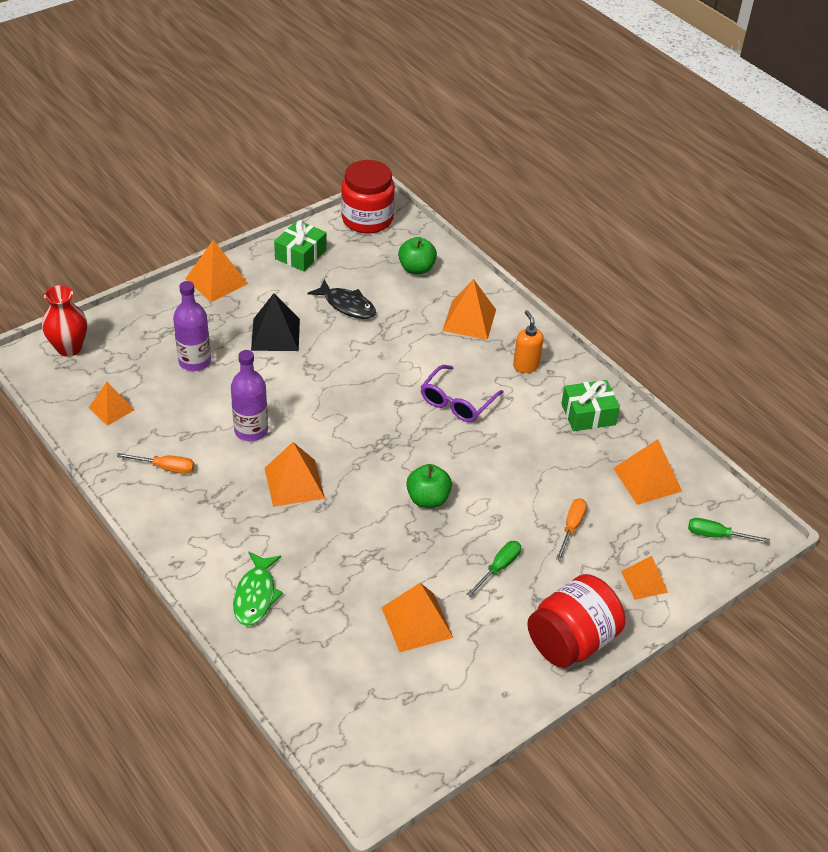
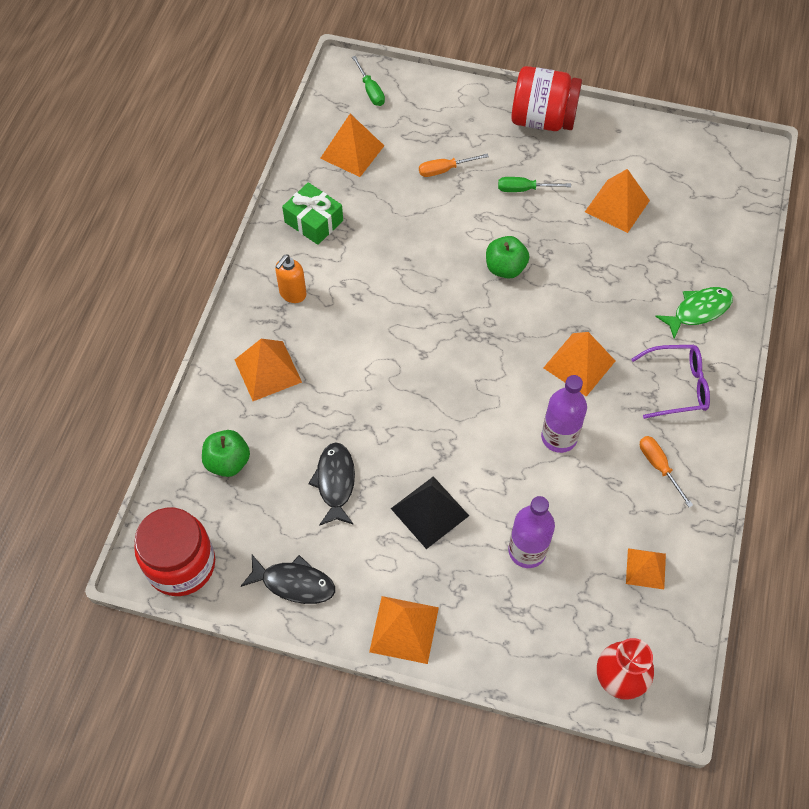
camera: 125 degrees left, 15 degrees up
green gift [274,220,327,272] -> black fish [241,555,335,604]
purple glasses [421,365,504,422] -> purple glasses moved to [631,345,710,419]
orange pyramid [621,556,668,600] -> none

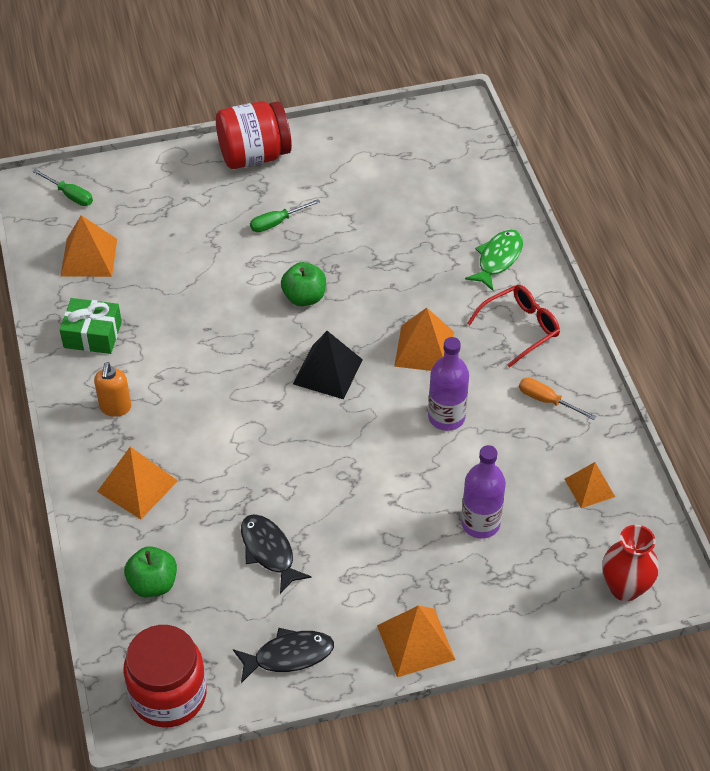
camera: 30 degrees left, 10 degrees down
black pyramid [391,476,469,549] -> black pyramid moved to [293,331,363,399]
orange screwdriver [419,153,489,177] -> none
orange pyramid [585,169,650,233] -> none
purple glasses [631,345,710,419] -> red glasses [467,285,560,368]

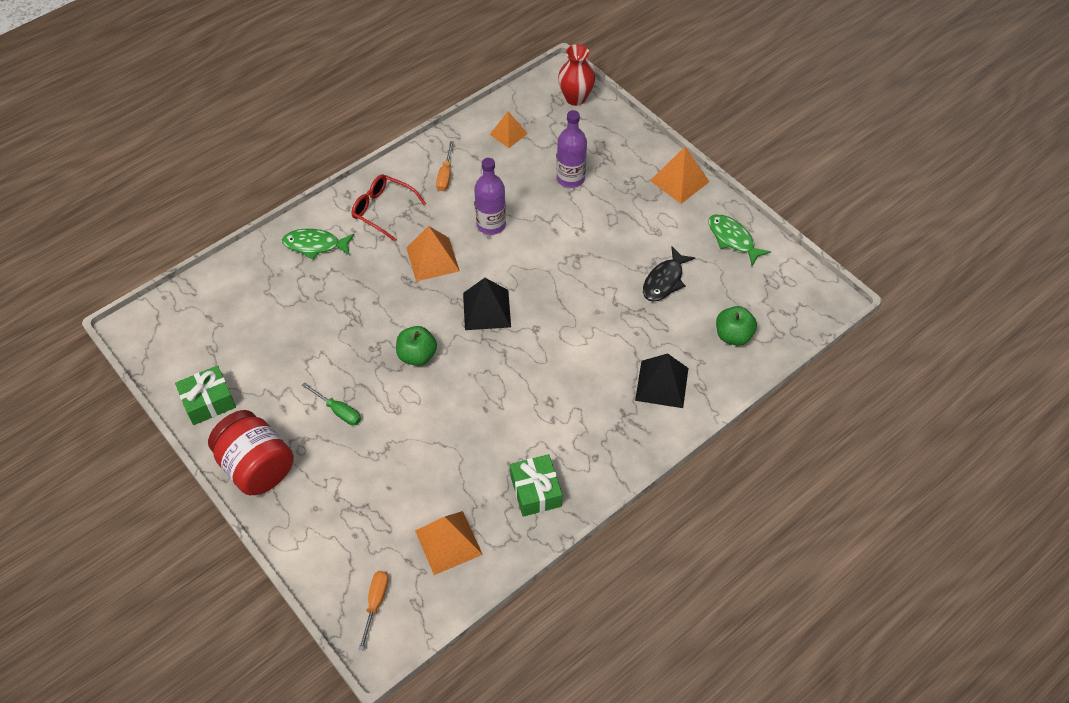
camera: 115 degrees left, 5 degrees up
green screwdriver [33,169,93,206] -> orange screwdriver [358,571,389,651]
orange soap dispenser [94,362,131,417] -> none
orange pyramid [97,447,178,519] -> black pyramid [635,353,688,408]
red jar [123,625,207,728] -> none
black fish [233,628,334,683] -> green fish [708,214,771,266]
none -> green gift [175,365,236,425]

